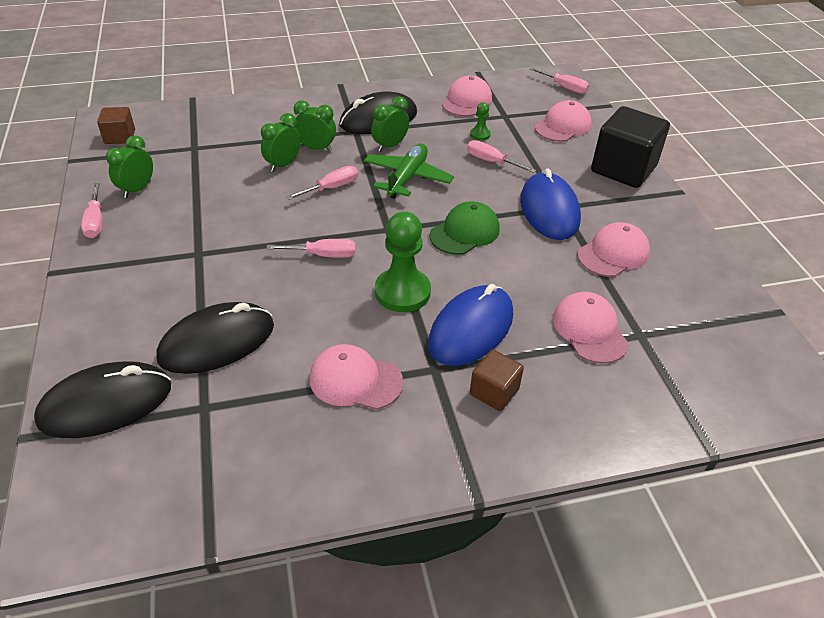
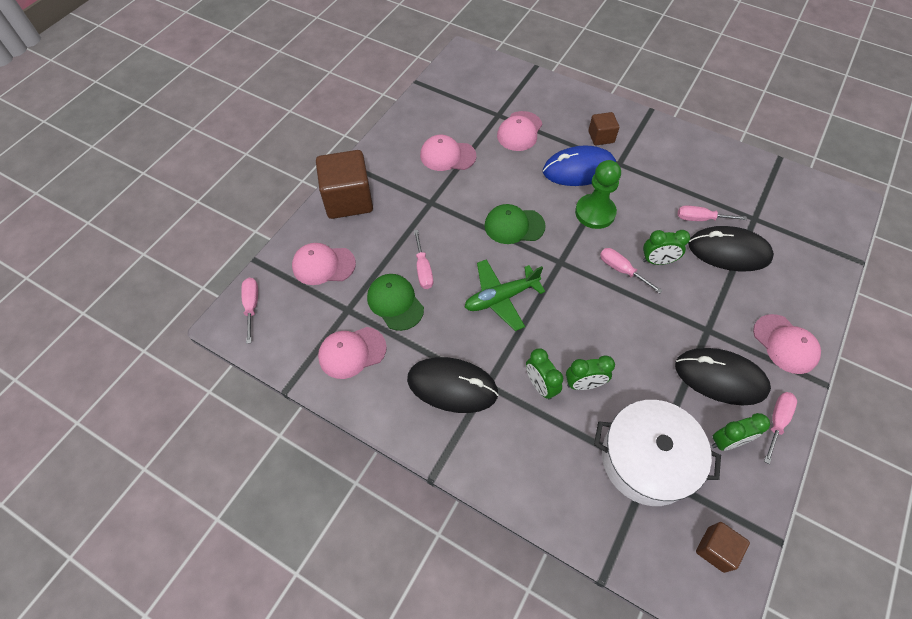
camera: 135 degrees left, 15 degrees up
black mouse [34,361,171,438] -> black mouse moved to [675,348,771,405]
pink screwdriver [286,166,358,200] -> pink screwdriver moved to [678,206,747,221]
pink cap [310,344,403,410] -> pink cap moved to [753,314,821,374]
green clock [371,96,409,152] -> green clock moved to [643,230,690,265]
green pawn [470,102,491,141] -> green cap [367,274,424,331]
blue mouse [520,168,581,240] -> none
black cube [591,106,670,188] -> brown cube [316,150,373,219]
none -> white pot [594,400,721,506]

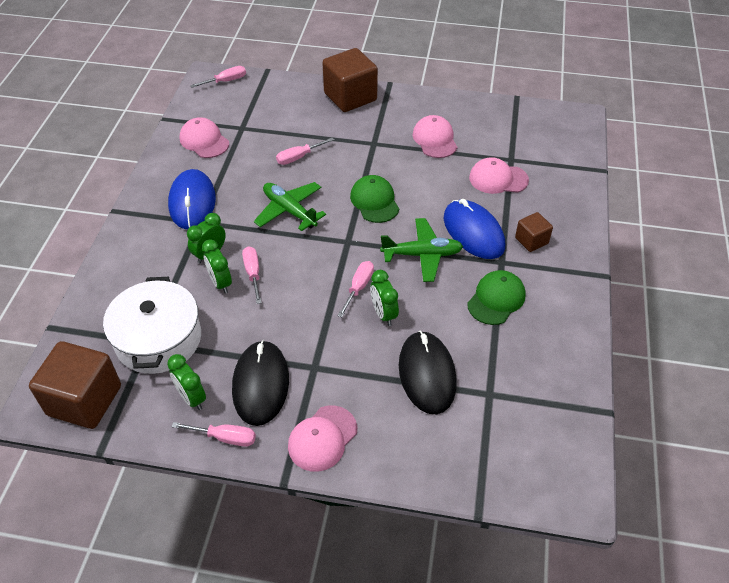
camera: 70 degrees right, 10 degrees down
pink cap [292,243,356,285] -> none
green cap [367,274,424,331] -> green cap moved to [467,270,526,325]
black mouse [407,357,499,413] -> blue mouse [168,169,216,229]
green pawn [575,160,621,229] -> green plane [380,218,463,282]
pink screwdriver [678,206,747,221] -> pink screwdriver moved to [242,246,262,304]
brown cube [696,522,750,573] -> brown cube [29,341,121,429], size x1.92

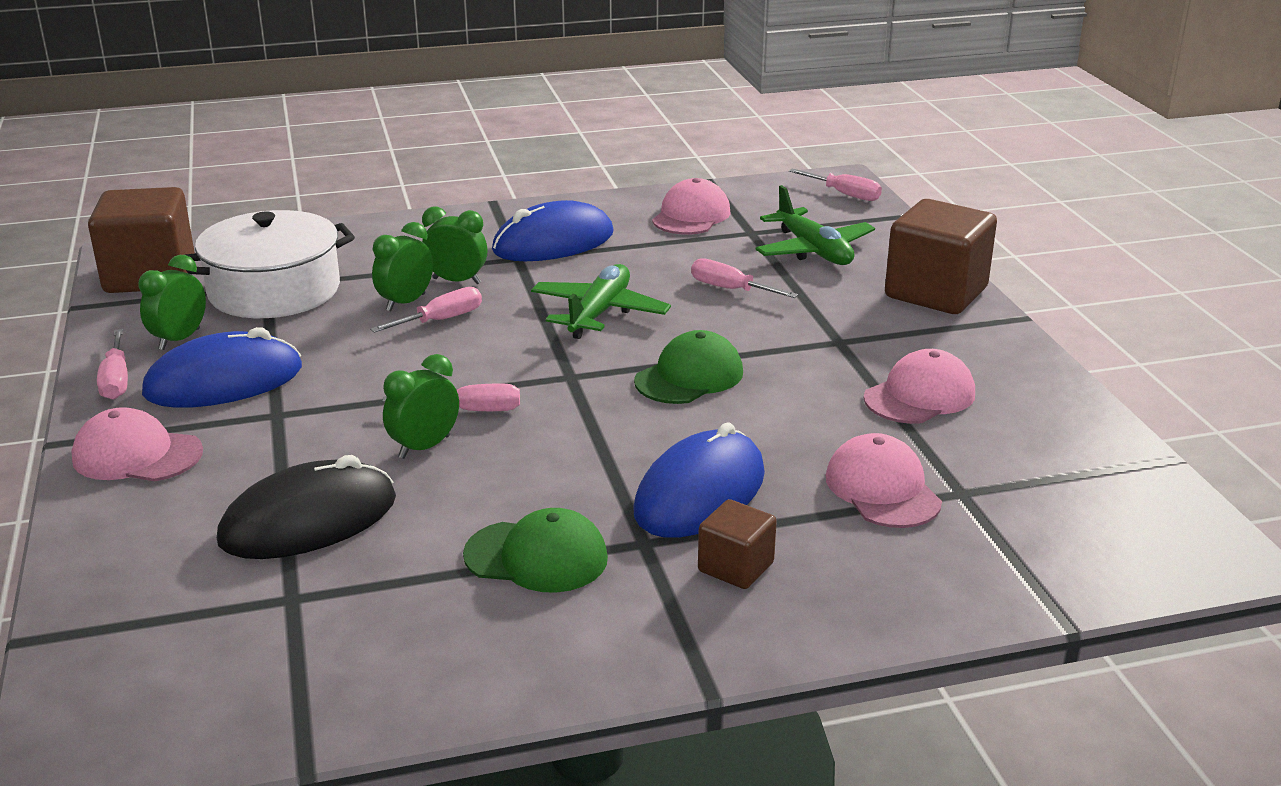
camera: 65 degrees right, 20 degrees down
black mouse [232,340,289,426] -> blue mouse [142,327,302,408]
green plane [380,218,463,282] -> green plane moved to [755,185,875,265]

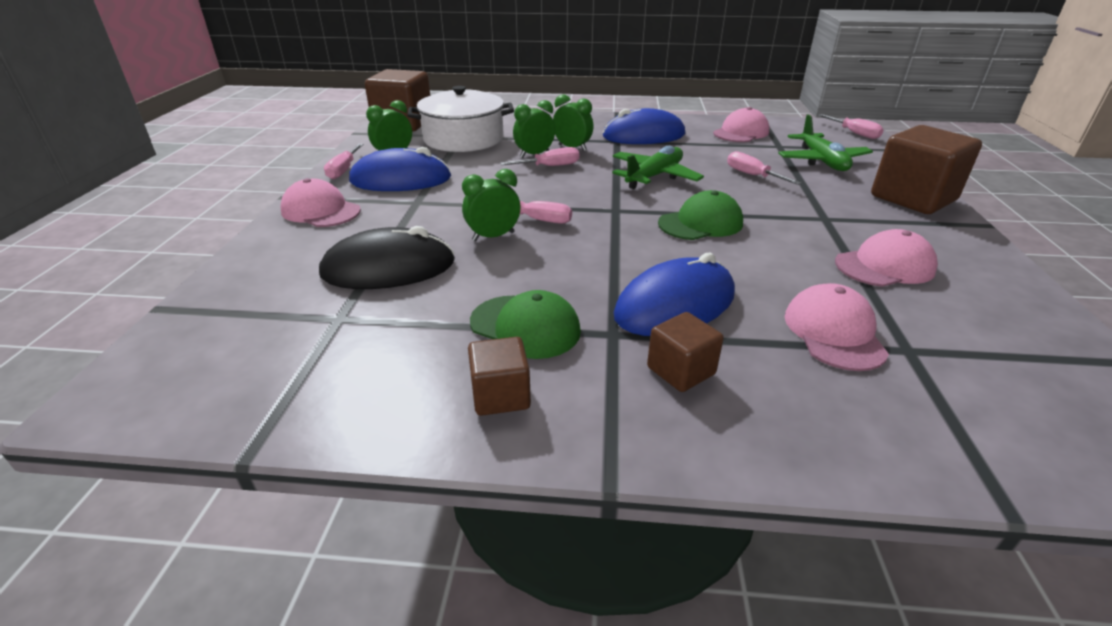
camera: 20 degrees right, 5 degrees up
none -> brown cube [468,337,531,416]

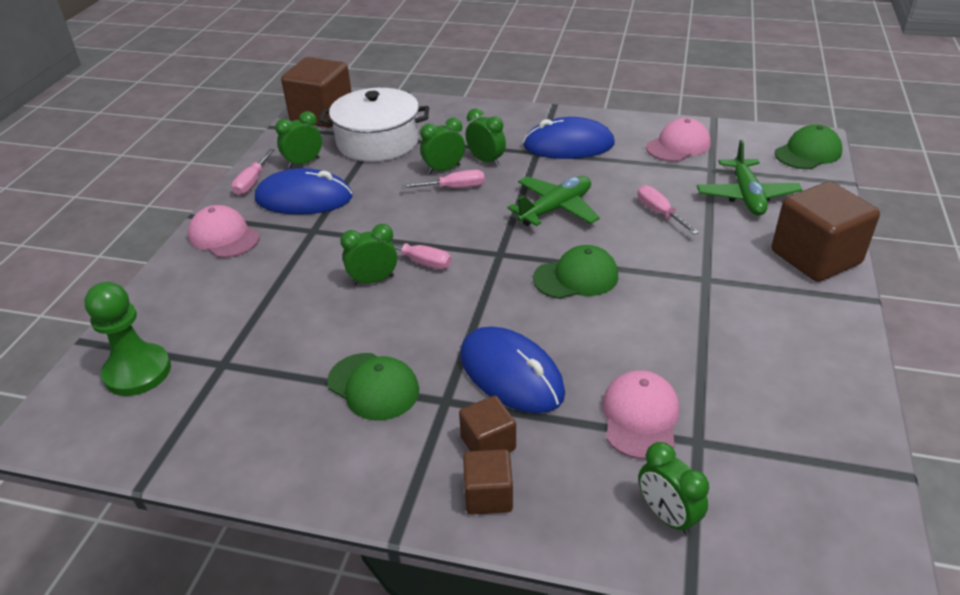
camera: 10 degrees right, 5 degrees up
black mouse [319,226,455,289] -> none
brown cube [468,337,531,416] -> brown cube moved to [463,449,513,515]
blue mouse [614,253,735,336] -> blue mouse turned 75 degrees clockwise [460,327,565,413]
pink screwdriver [818,114,884,139] -> green cap [775,125,842,169]
pink cap [835,229,938,287] -> none
none -> green pawn [84,282,171,396]
none -> green clock [638,442,709,536]

